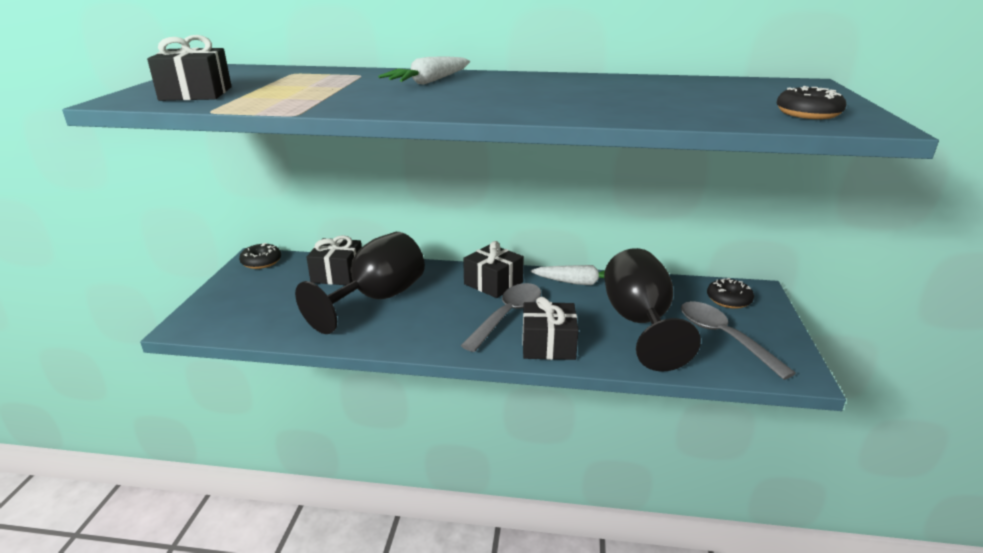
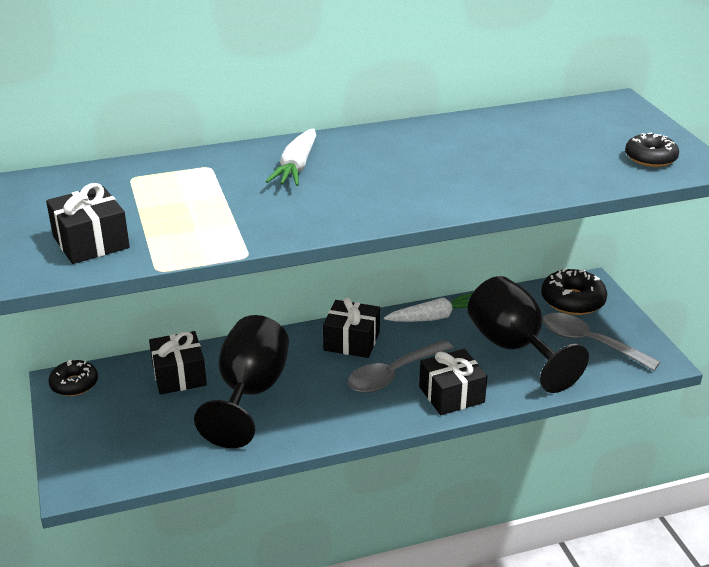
camera: 25 degrees left, 5 degrees up
grey spoon [461,283,541,352] -> grey spoon turned 135 degrees counterclockwise [348,340,454,393]
black donut [707,278,754,309] -> black donut [541,268,607,315], size x1.51

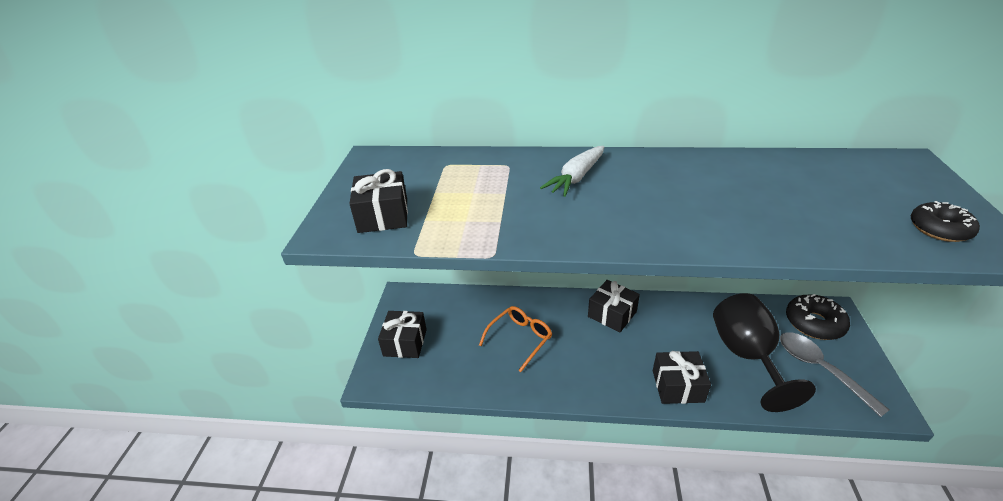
camera: 25 degrees right, 5 degrees up
black donut [48,360,98,396] -> none
black gift [149,331,207,395] -> black gift moved to [378,311,427,358]
black goblet [194,315,289,448] -> orange glasses [479,306,552,372]
grey spoon [348,340,454,393] -> none
white carrot [384,293,473,322] -> none

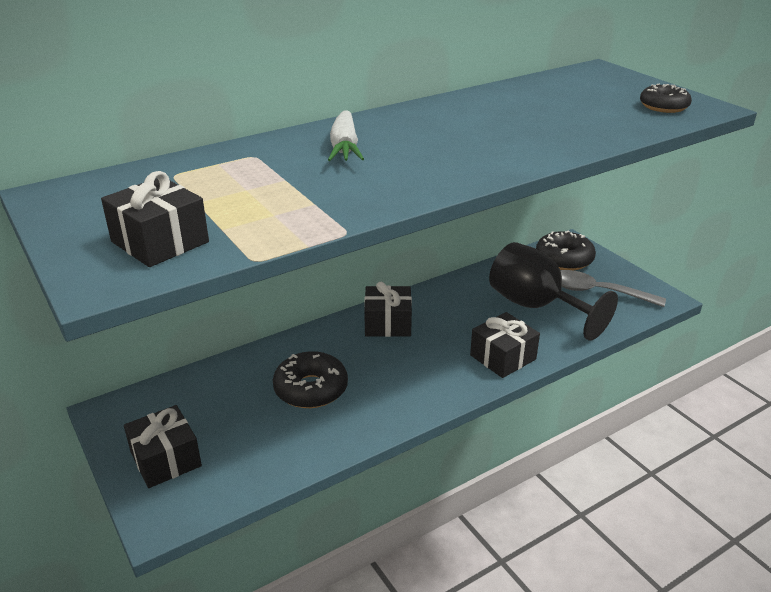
camera: 40 degrees left, 5 degrees down
orange glasses [479,306,552,372] -> black donut [273,351,348,408]

